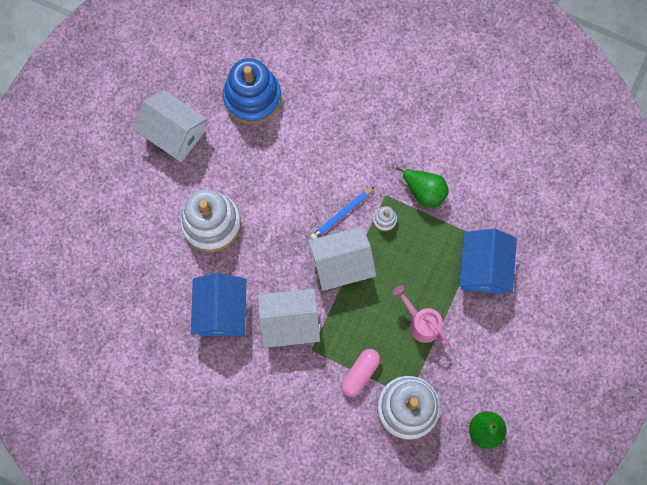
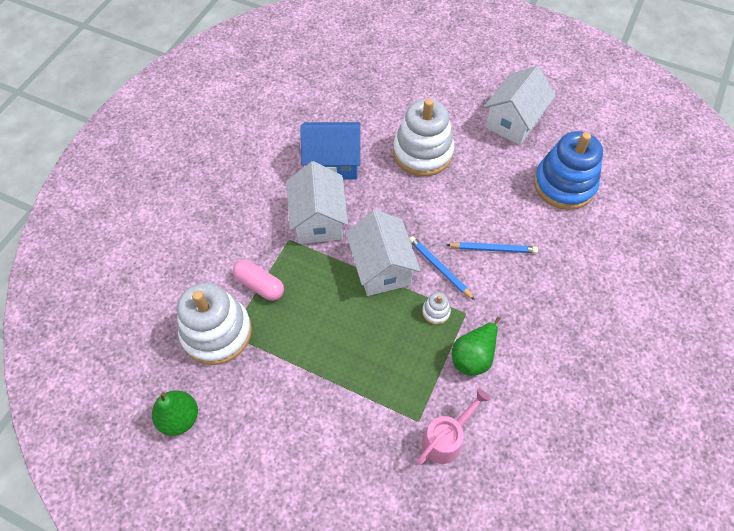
camera: 90 degrees right, 15 degrees down
pink watering can [393,285,450,346] -> pink watering can moved to [416,388,490,465]
blue house [459,228,517,294] -> none
none -> blue pencil [447,242,538,253]

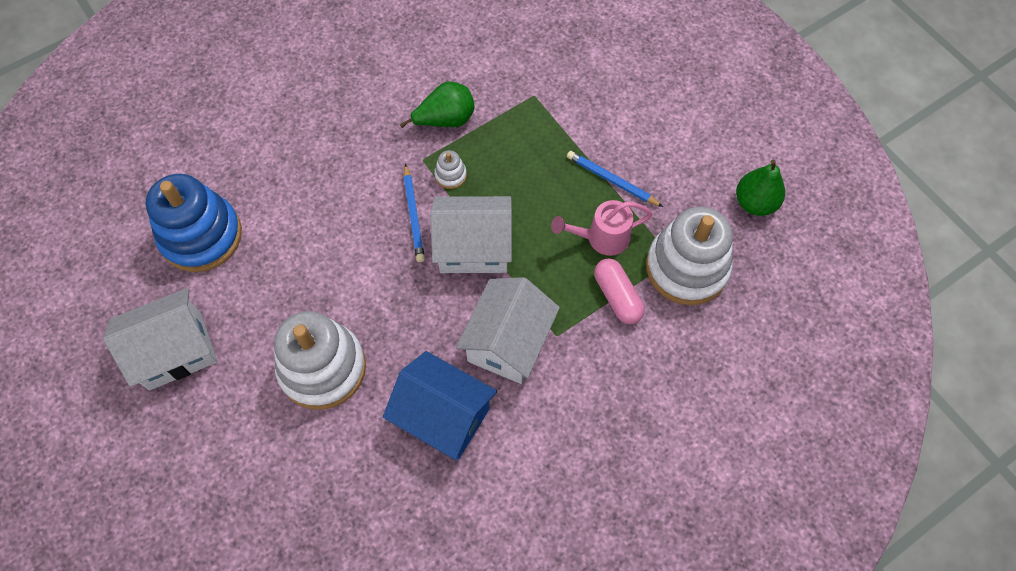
camera: 150 degrees left, 5 degrees up
white house [346,210,421,296] -> white house turned 75 degrees clockwise [430,196,512,273]
pink watering can [416,388,490,465] -> pink watering can moved to [551,200,652,256]
blue pencil [447,242,538,253] -> blue pencil moved to [567,151,663,207]

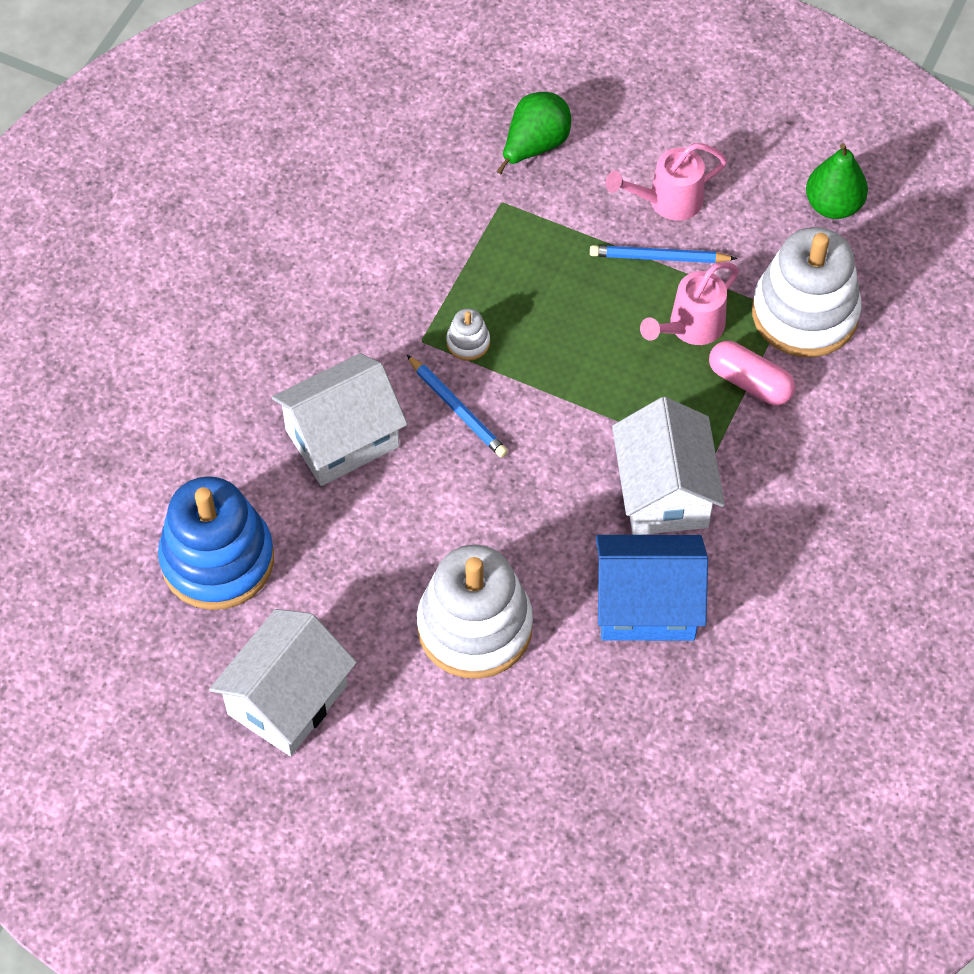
camera: 30 degrees left, 5 degrees down
green pear [400,82,475,128] -> green pear moved to [497,92,571,174]
white house [430,196,512,273] -> white house moved to [272,353,408,486]
none -> pink watering can [606,143,727,220]

